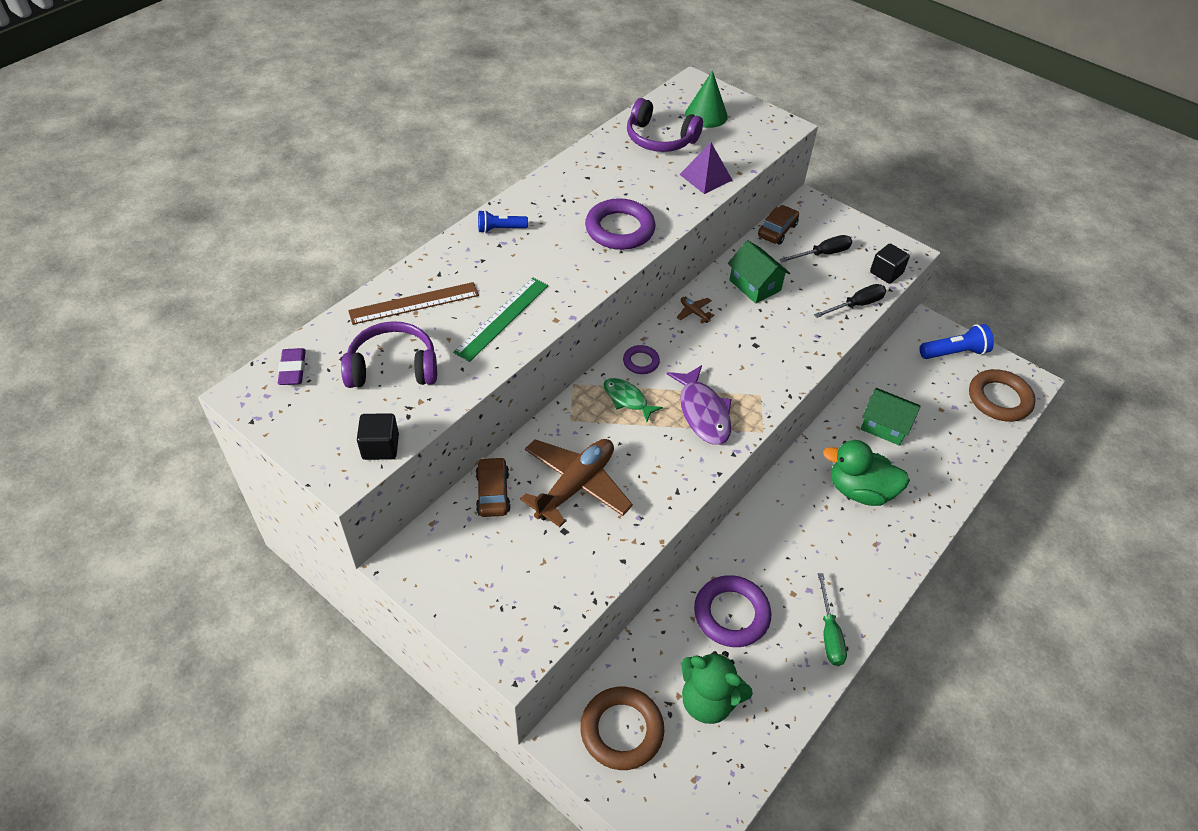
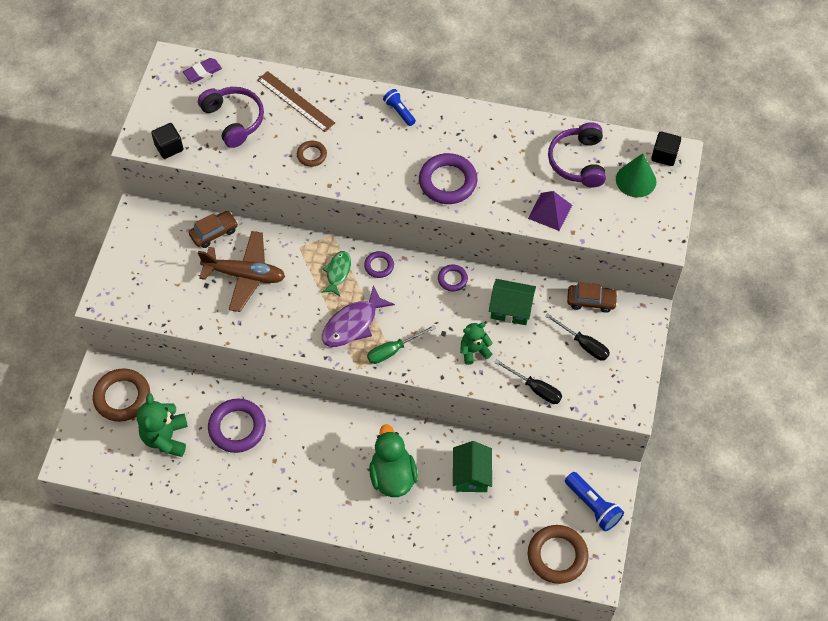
camera: 65 degrees right, 10 degrees up
green ruler [453,277,548,362] -> brown ring [297,141,327,167]
brown plane [677,297,715,324] -> purple ring [438,264,468,291]
green house [728,240,790,304] -> green house turned 75 degrees clockwise [489,279,536,325]
green screwdriver [818,573,847,666] -> green screwdriver moved to [367,325,436,364]
black cube [870,244,910,284] -> black cube moved to [651,132,681,166]
none -> green teddy bear [460,323,493,365]

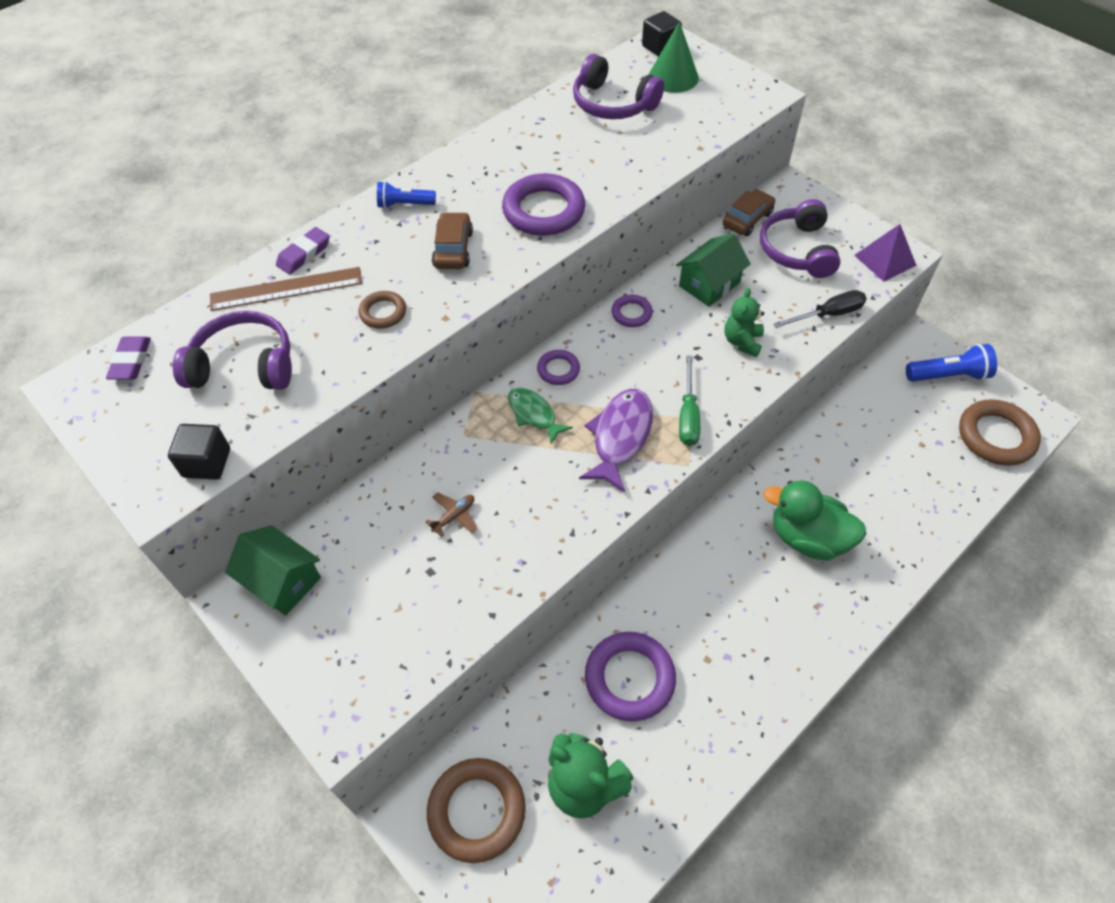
camera: 55 degrees left, 5 degrees down
brown car [189,211,238,248] -> brown car moved to [432,212,473,269]
brown plane [198,231,285,312] -> brown plane [426,492,477,537], size x0.41
purple fish [322,285,395,347] -> purple fish turned 150 degrees counterclockwise [579,389,653,493]
green house [453,441,492,492] -> green house moved to [225,525,321,616]
purple pyramid [528,191,572,231] -> purple pyramid moved to [854,224,917,282]
black screwdriver [545,313,610,360] -> purple headphones [760,199,841,278]
none -> purple eraser [276,227,330,274]

